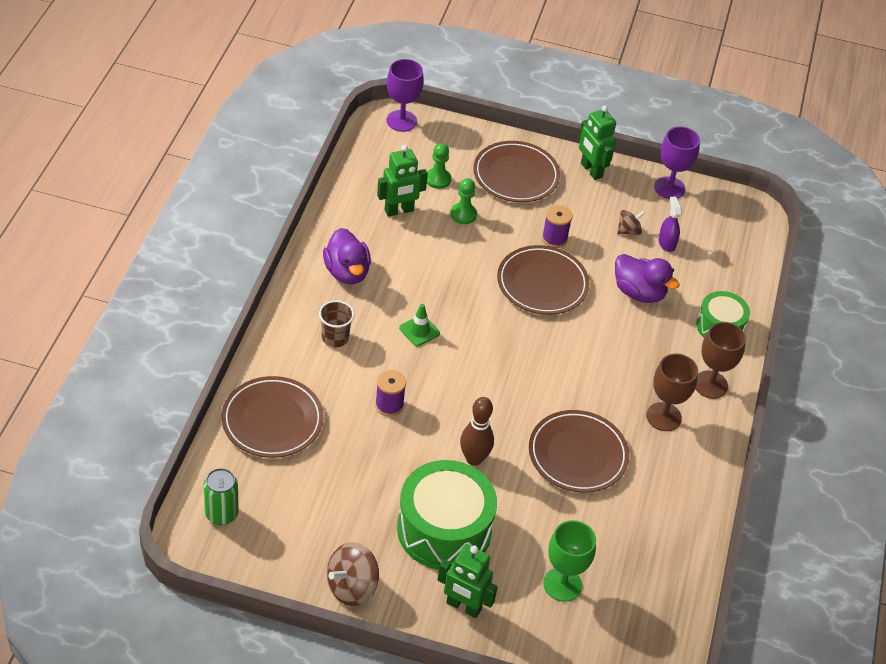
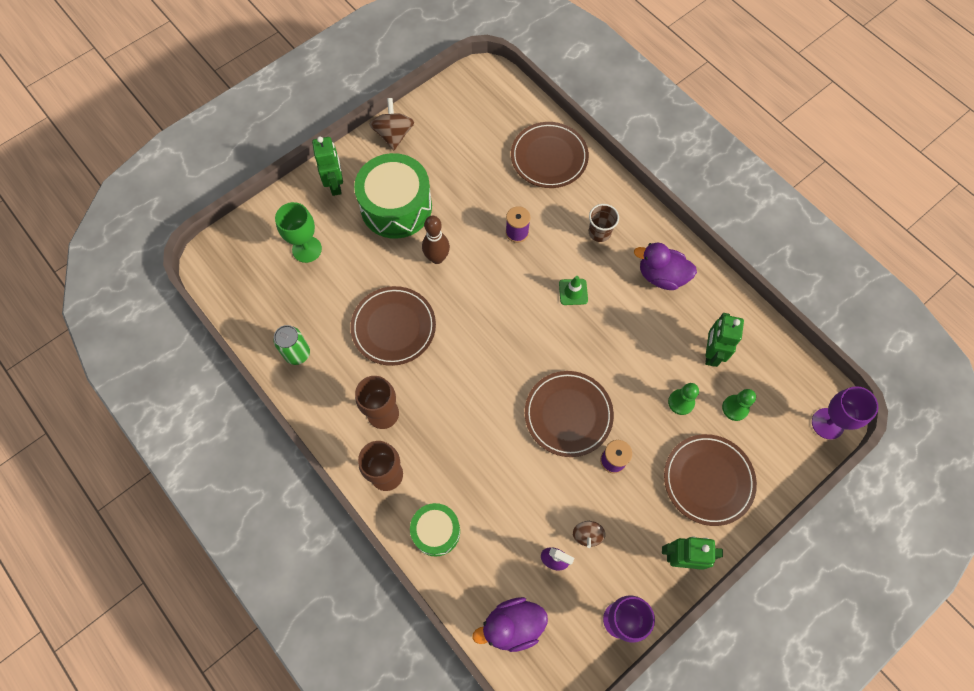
camera: 130 degrees right, 20 degrees up
green can [204,468,239,525] -> green can moved to [274,325,310,365]
green robot [437,544,498,618] -> green robot turned 105 degrees clockwise [312,136,343,196]
purple duck [615,254,680,303] -> purple duck moved to [472,597,548,652]

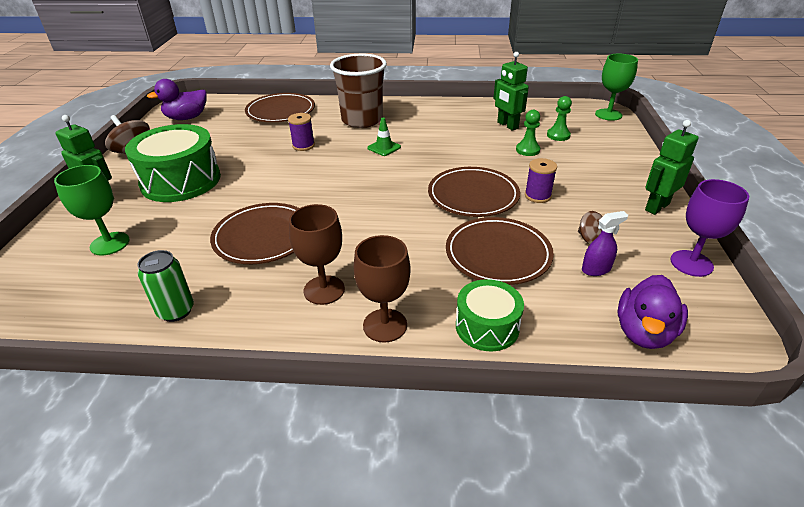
camera: 45 degrees left, 30 degrees down
brown bowling pin [422,216,450,264] -> none
brown cup [589,204,619,242] -> brown cup [330,54,387,128], size x2.05
purple duck [634,243,697,290] -> purple duck moved to [147,79,207,120]
brown plate [664,434,757,526] -> brown plate moved to [446,217,554,285]
purple goblet [812,386,878,439] -> green goblet [595,54,638,121]

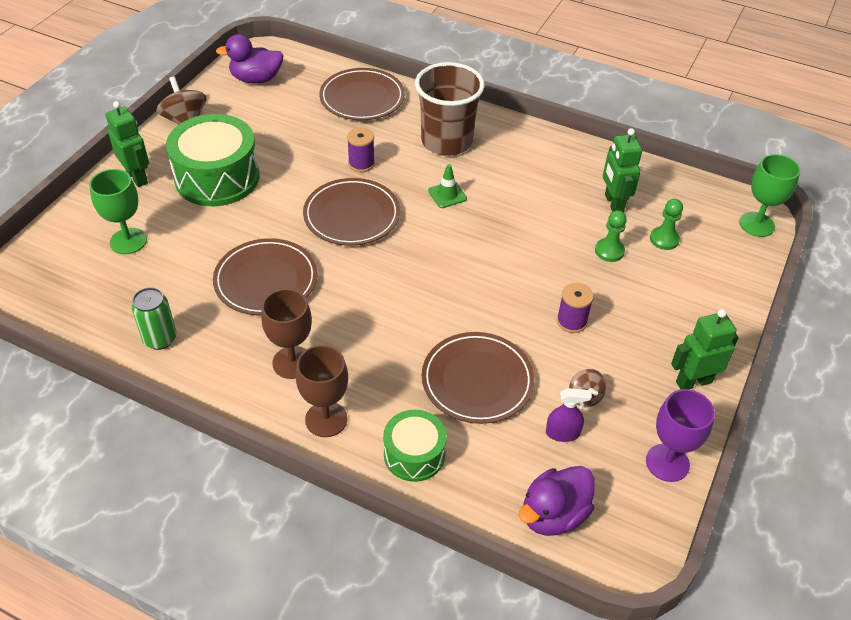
camera: 20 degrees right, 10 degrees up
brown plate [428,167,520,217] -> brown plate moved to [303,178,400,246]

